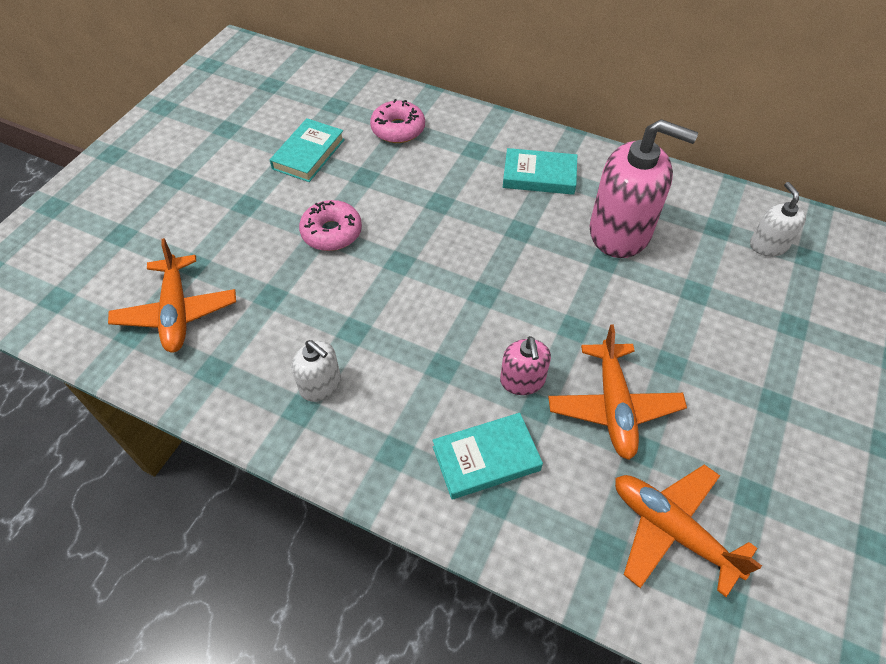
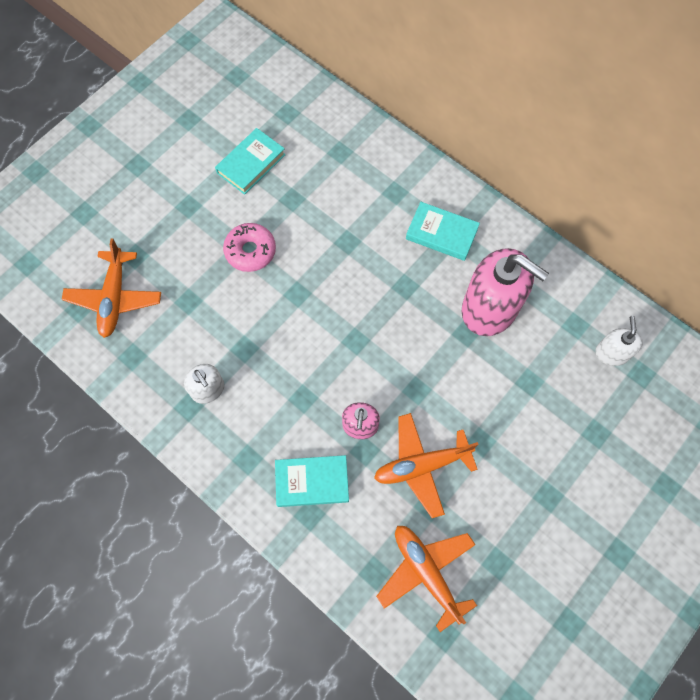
camera: 15 degrees right, 15 degrees up
pink donut [370,99,425,143] -> none
orange plane [548,325,687,460] -> orange plane turned 60 degrees clockwise [374,413,479,518]

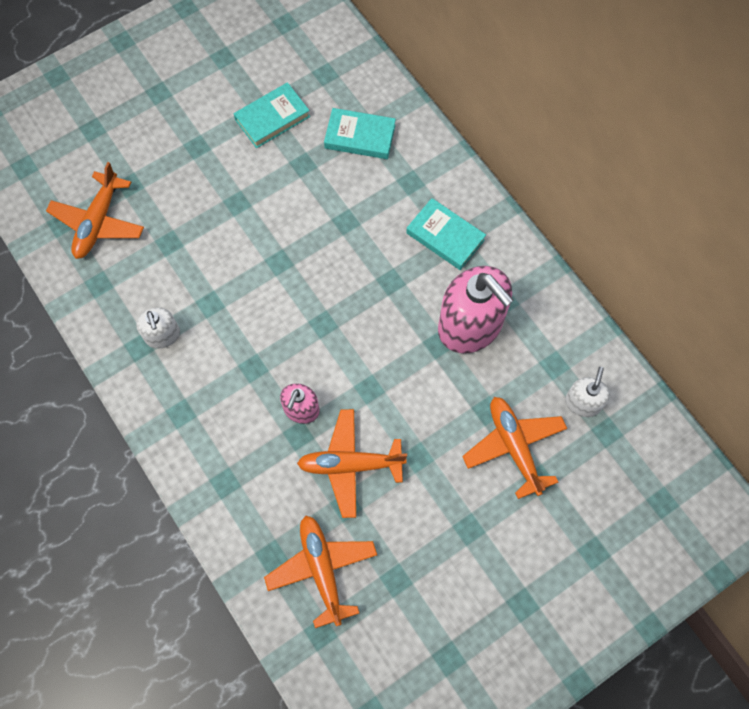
camera: 15 degrees right, 0 degrees up
pink donut [223,223,276,272] -> none
turquoise book [275,455,349,507] -> turquoise book moved to [324,108,396,159]
none -> orange plane [462,397,567,499]

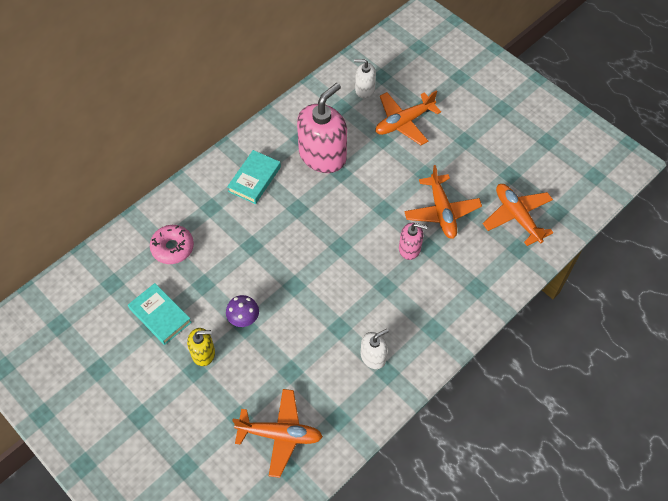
camera: 100 degrees left, 10 degrees down
orange plane [264,516,377,628] -> orange plane turned 90 degrees clockwise [483,184,553,246]
turquoise book [324,108,396,159] -> pink donut [150,225,194,264]
none -> yellow soap dispenser [187,328,215,366]
none -> purple mushroom [226,295,259,327]

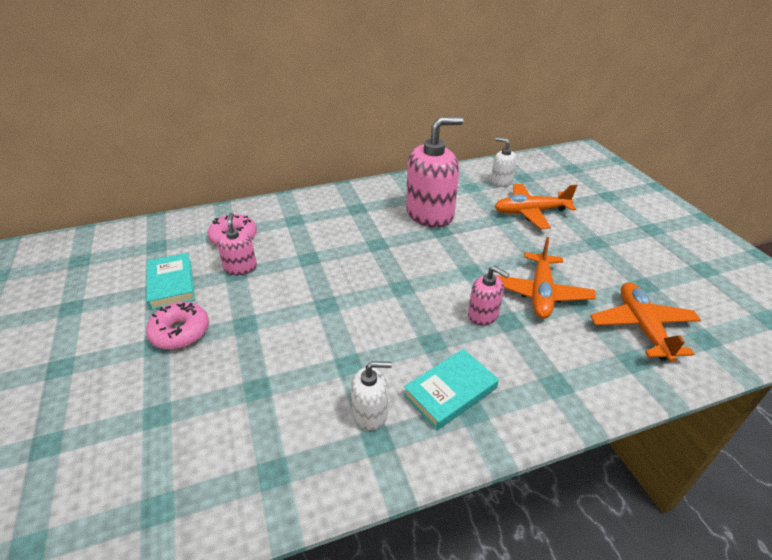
camera: 25 degrees right, 20 degrees down
yellow soap dispenser [187,328,215,366] -> pink donut [146,302,209,350]
purple mushroom [226,295,259,327] -> none
turquoise book [227,150,281,204] -> turquoise book moved to [404,349,499,430]
orange plane [232,389,323,478] -> none
none -> pink soap dispenser [217,213,257,275]

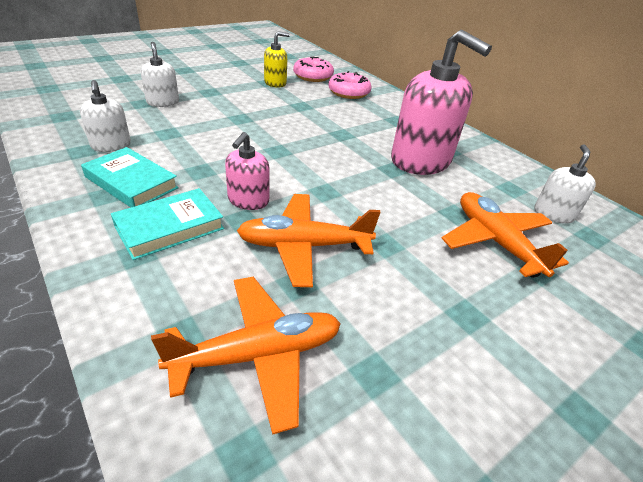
camera: 70 degrees right, 0 degrees up
pink donut [146,302,209,350] -> pink donut moved to [328,71,372,99]
turquoise book [147,253,195,310] -> turquoise book moved to [111,188,224,260]
pink soap dispenser [217,213,257,275] -> yellow soap dispenser [264,31,290,88]
none -> white soap dispenser [141,42,179,107]

